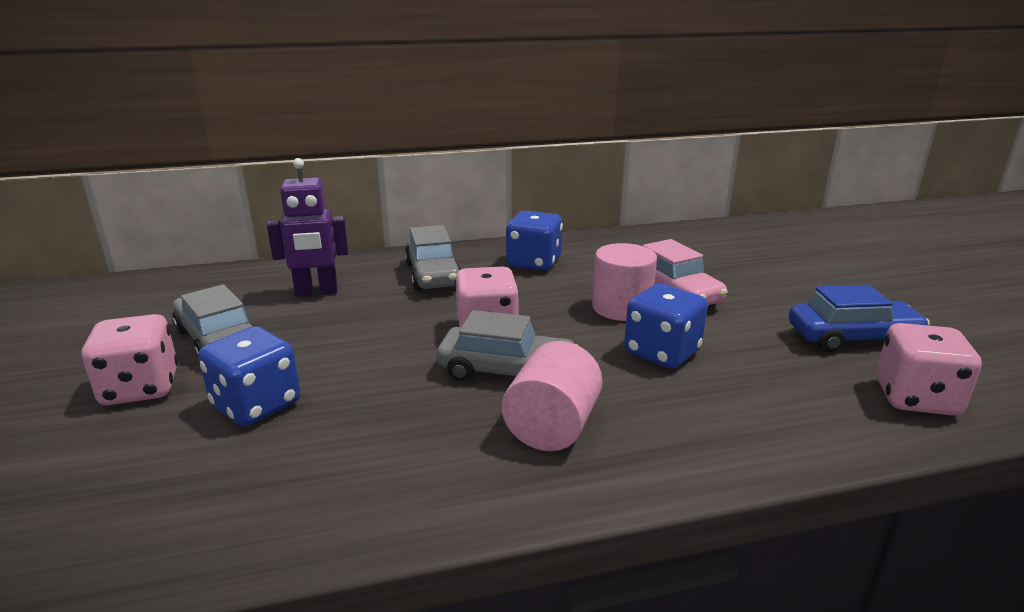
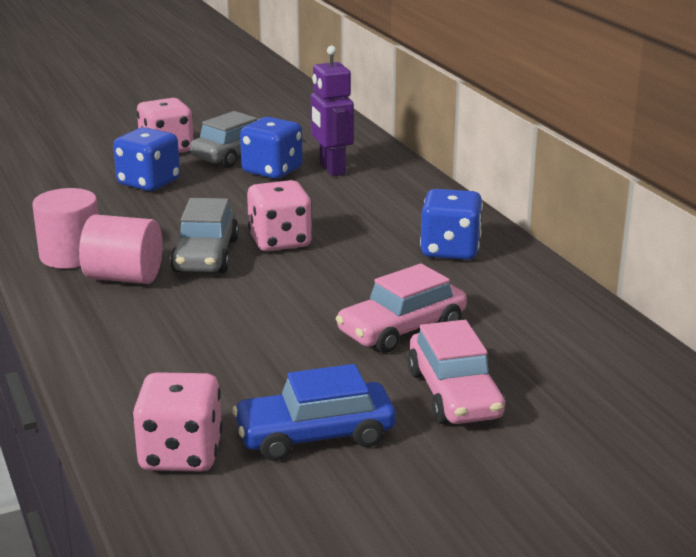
camera: 80 degrees right, 0 degrees up
grey car [405,225,461,291] -> none
pink cylinder [592,243,657,321] -> pink cylinder moved to [32,188,98,268]
blue dice [624,284,708,369] -> blue dice moved to [240,117,303,179]
blue car [789,285,930,352] -> blue car turned 90 degrees clockwise [232,364,396,461]
none -> pink car [408,320,505,424]

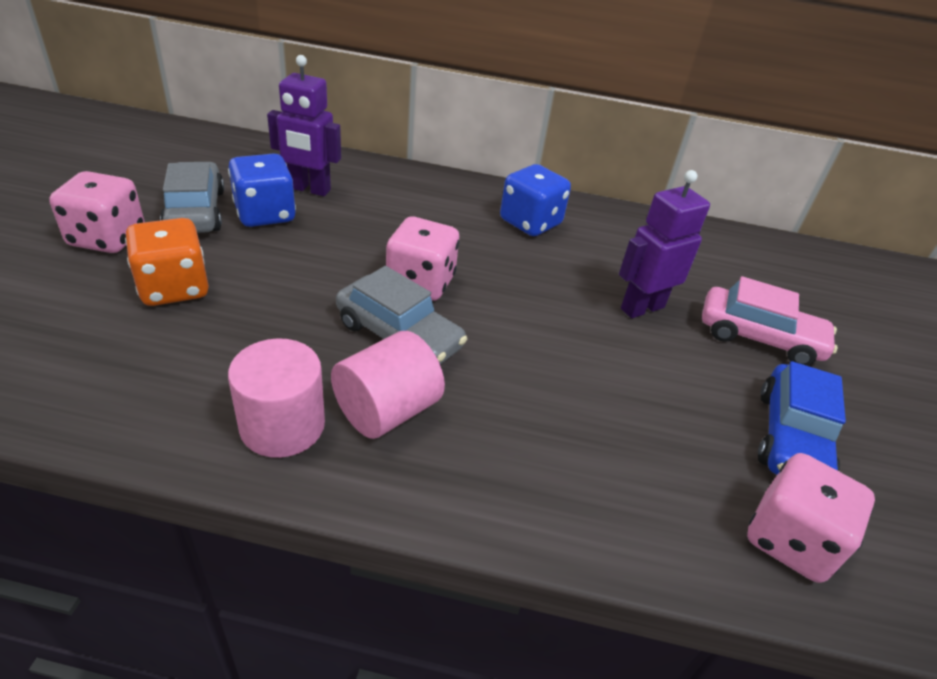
camera: 60 degrees left, 15 degrees up
blue dice [113,127,180,191] -> orange dice [125,218,209,306]
pink car [336,264,467,353] -> purple robot [619,170,710,318]

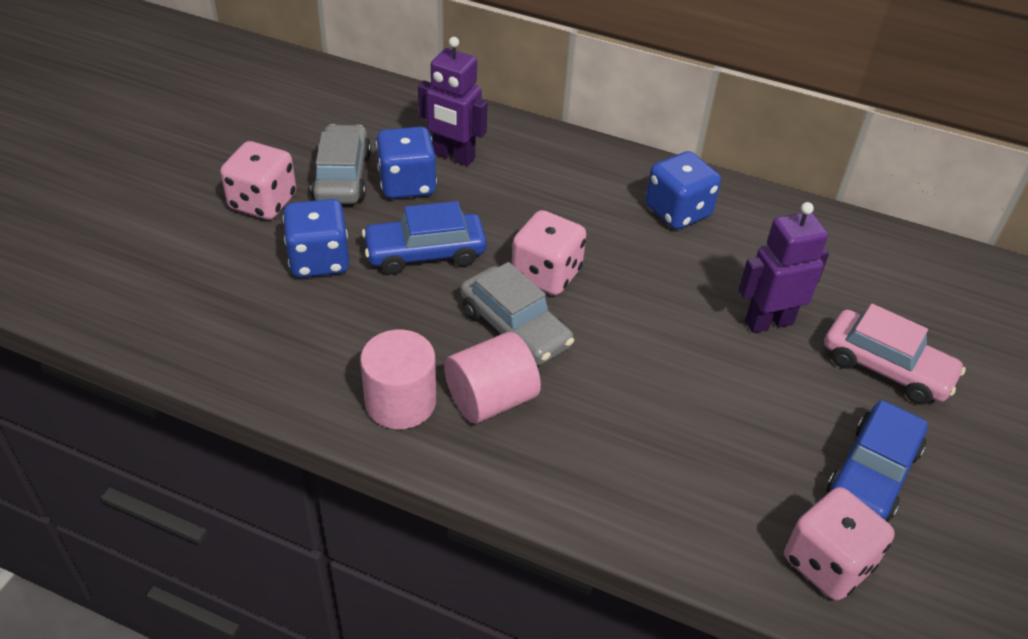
camera: 15 degrees right, 5 degrees up
orange dice [125,218,209,306] -> blue dice [283,199,349,278]
none -> blue car [362,201,487,275]

